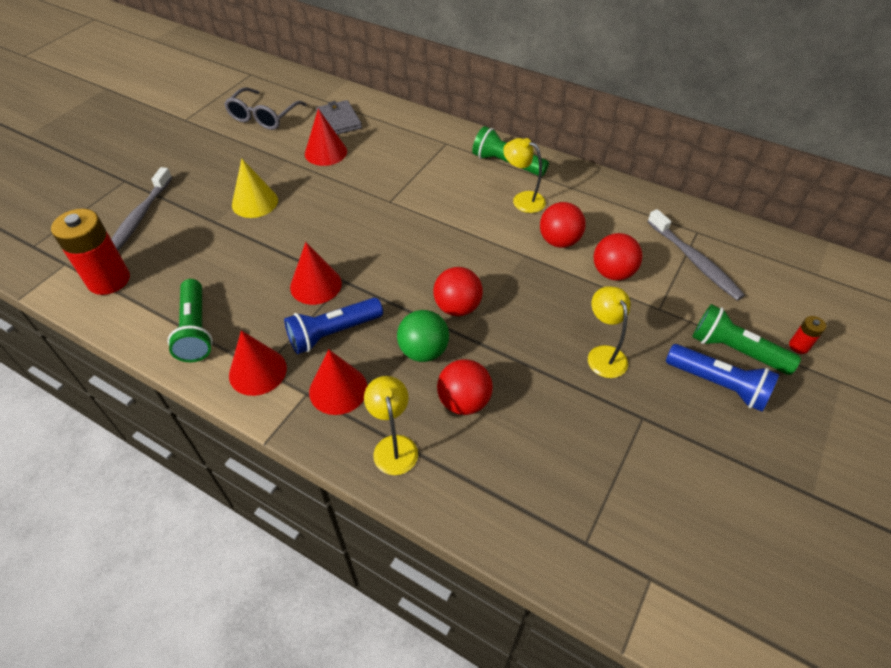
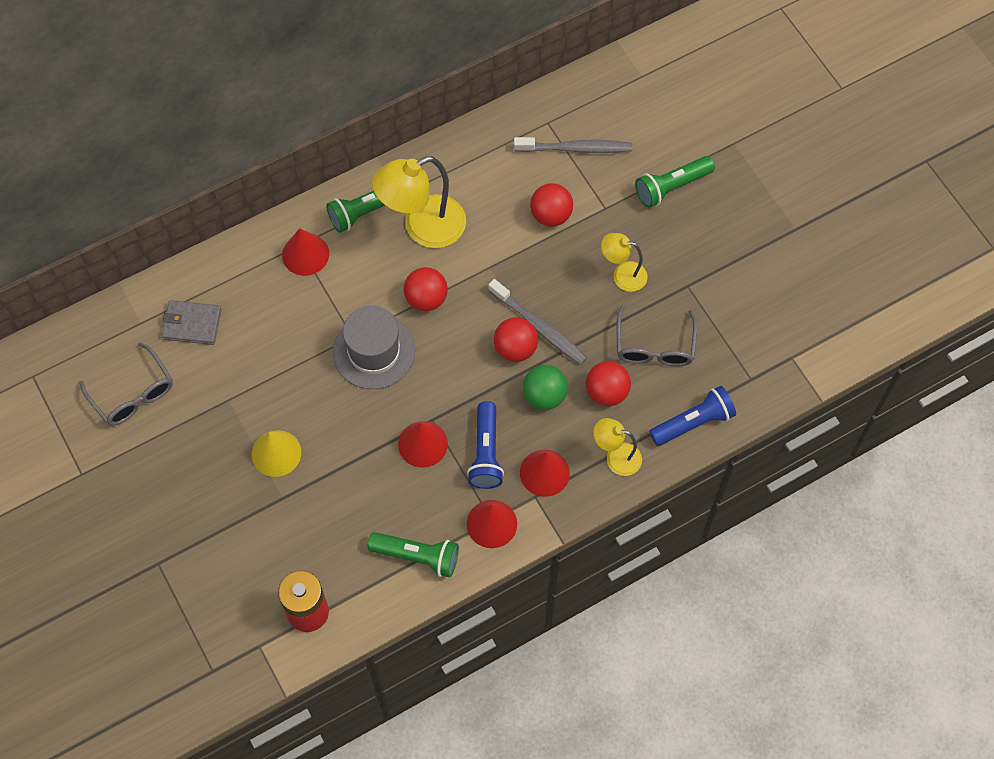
camera: 60 degrees left, 15 degrees up
grey toothbrush [111,167,172,251] -> grey toothbrush moved to [488,279,587,365]
red cone [305,109,347,166] -> red cone moved to [282,228,329,276]
yellow lamp [503,138,546,213] -> yellow lamp [372,156,466,248], size x1.82
red ball [540,202,586,248] -> red ball moved to [404,267,448,311]
blue flashlight [666,344,779,412] -> blue flashlight moved to [649,386,736,446]
red battery [789,316,826,354] -> none
none -> grey hat [333,306,415,389]
none -> grey glasses [617,305,697,366]

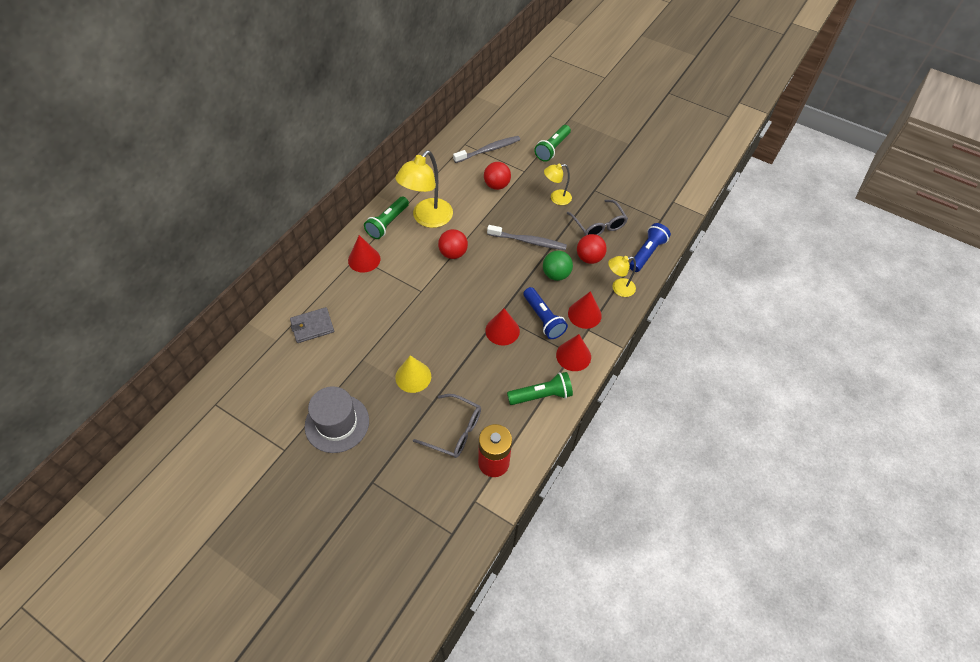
camera: 30 degrees left, 10 degrees down
grey glasses [79,343,173,426] -> grey glasses moved to [413,394,481,458]
grey hat [333,306,415,389] -> grey hat moved to [305,386,369,453]
red ball [494,317,538,362] -> none

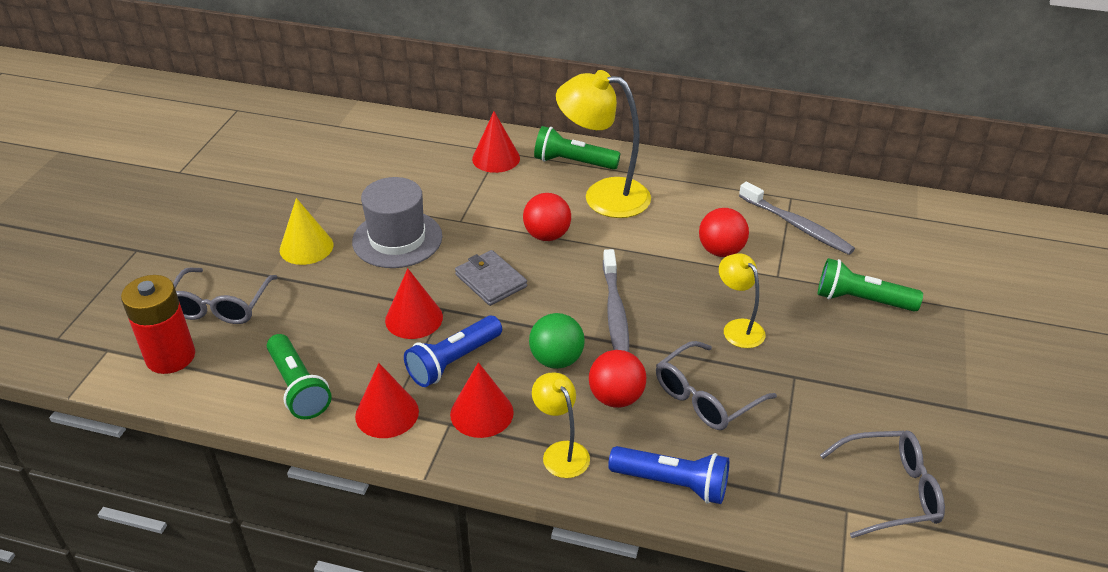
camera: 75 degrees right, 15 degrees down
grey wallet [290,307,334,343] -> grey wallet moved to [455,250,527,306]
grey hat [305,386,369,453] -> grey hat moved to [352,177,442,268]
none -> grey glasses [820,430,945,538]

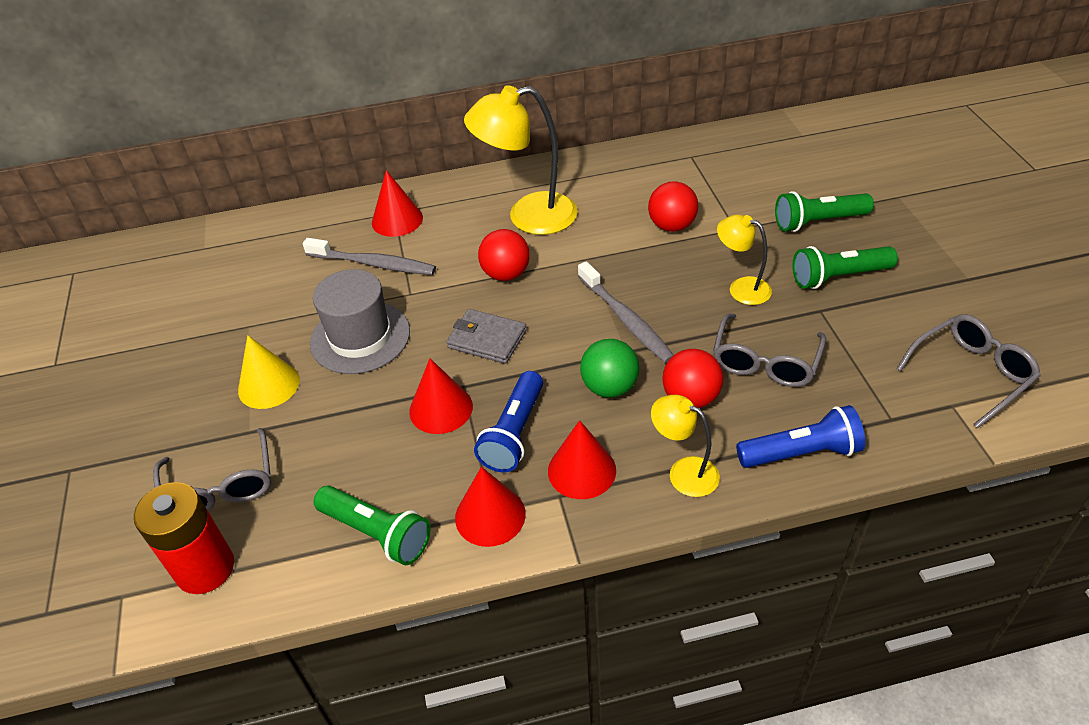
camera: 25 degrees left, 5 degrees up
green flashlight [534,126,620,170] -> green flashlight moved to [792,246,898,289]
grey toothbrush [739,181,855,255] -> grey toothbrush moved to [303,238,436,275]

